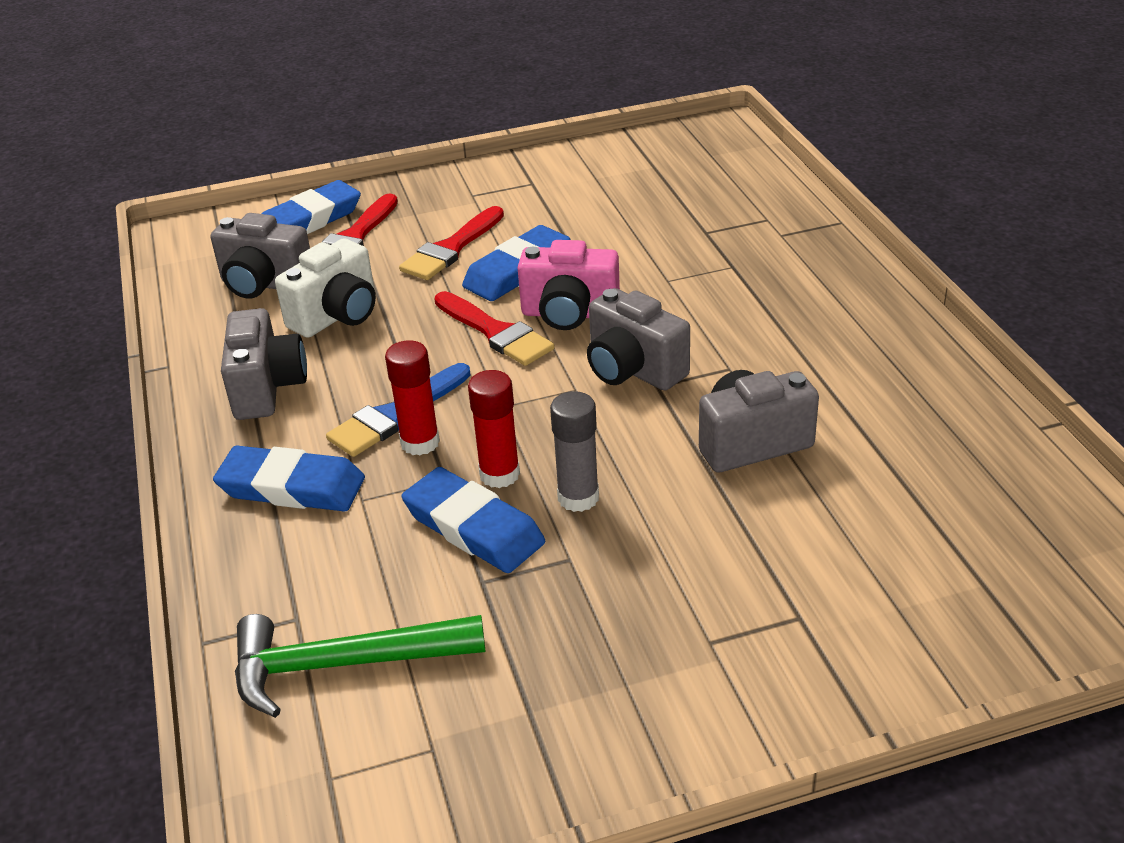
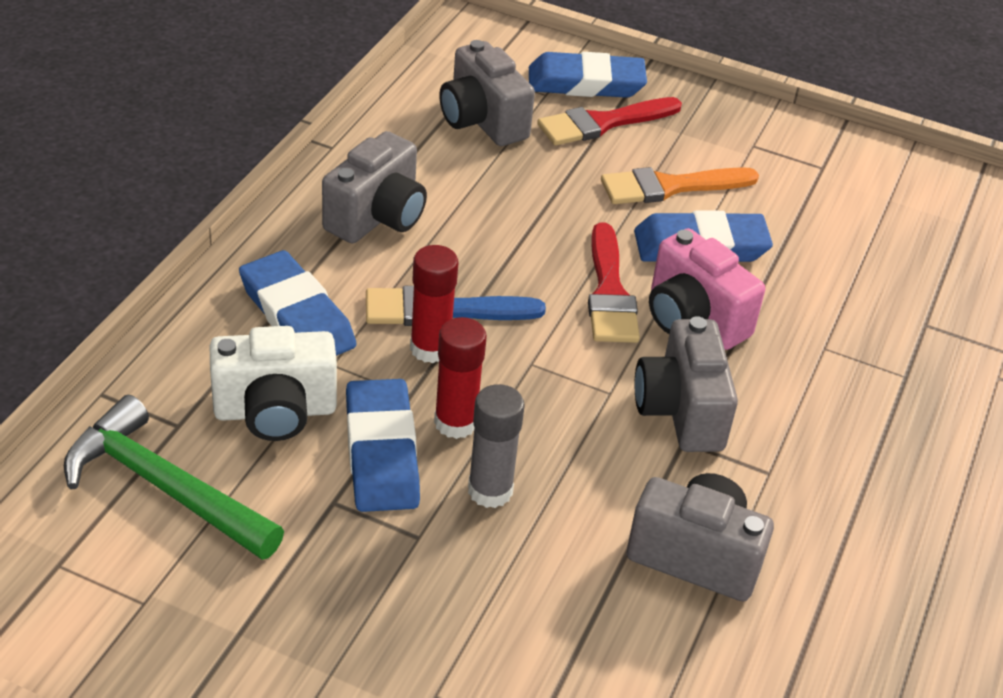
camera: 35 degrees right, 5 degrees up
white camera [275,238,376,338] -> white camera moved to [210,326,337,441]
red brush [399,206,504,280] -> orange brush [601,167,759,204]

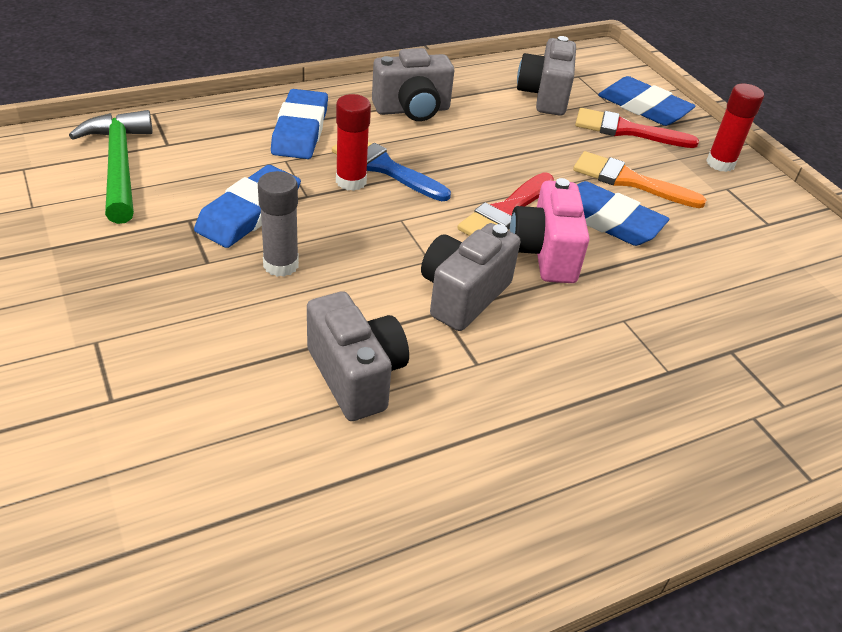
camera: 40 degrees right, 0 degrees up
white camera [210,326,337,441] -> none
red glue stick [434,317,487,439] -> red glue stick moved to [706,83,764,172]

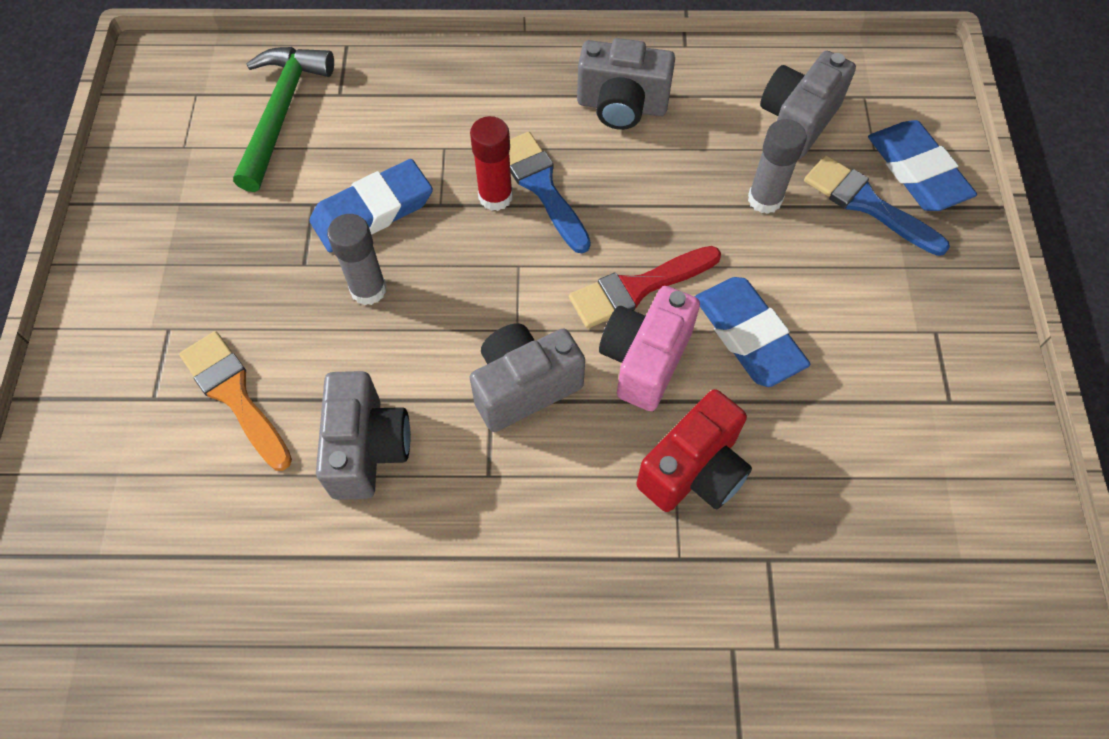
camera: 30 degrees right, 20 degrees up
blue eraser [271,89,328,159] -> none
orange brush [573,151,706,208] -> orange brush moved to [179,331,292,471]
red brush [575,108,699,148] -> blue brush [804,155,950,256]
red glue stick [706,83,764,172] -> none
none -> red camera [636,389,752,512]
none -> grey glue stick [748,119,807,214]

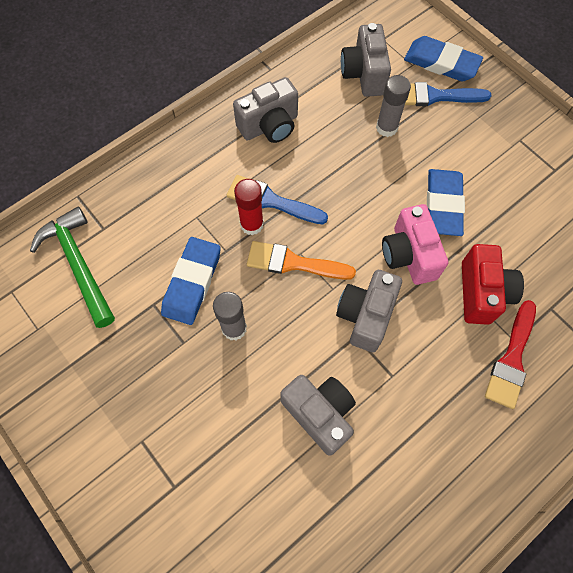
camera: 40 degrees left, 5 degrees up
orange brush [179,331,292,471] -> orange brush moved to [247,241,356,280]
red brush [569,246,721,329] -> red brush moved to [485,300,536,409]
blue eraser [695,277,810,387] -> blue eraser turned 75 degrees clockwise [427,169,465,236]

